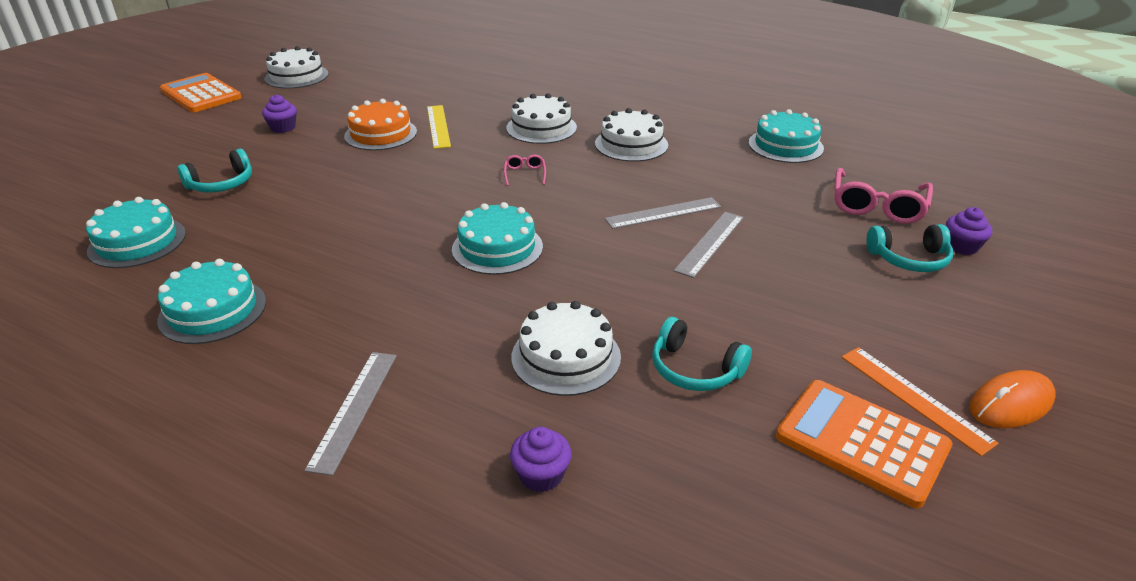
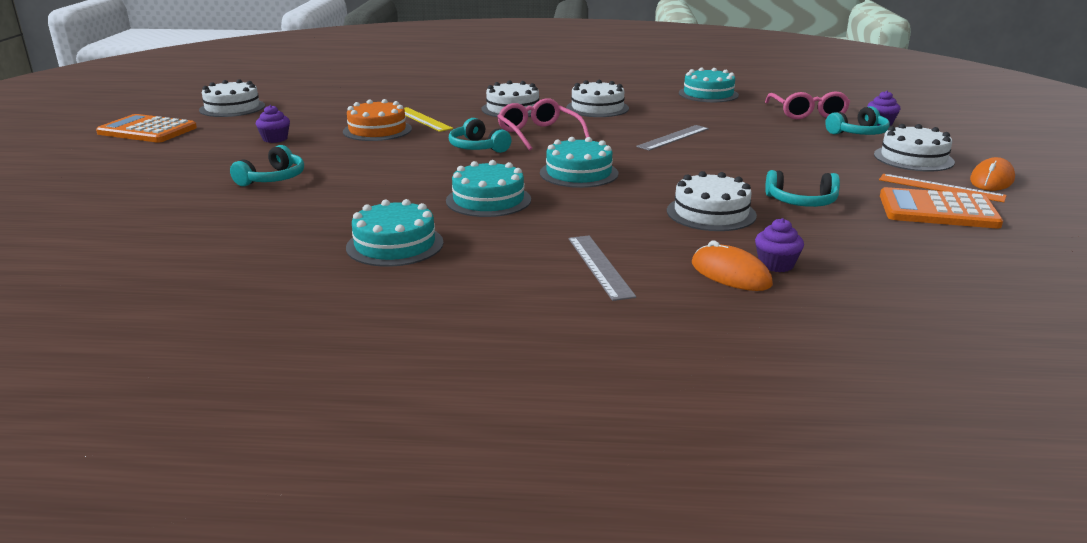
camera: 25 degrees left, 10 degrees down
turquoise cake [86,197,186,268] -> turquoise cake moved to [446,160,531,217]
pink glasses [504,154,546,186] -> pink glasses [497,98,590,151], size x2.08
grey ruler [674,212,744,278] -> none
none -> turquoise headphones [449,118,511,153]
none -> orange mouse [692,240,773,291]
none -> white cake [874,124,955,171]

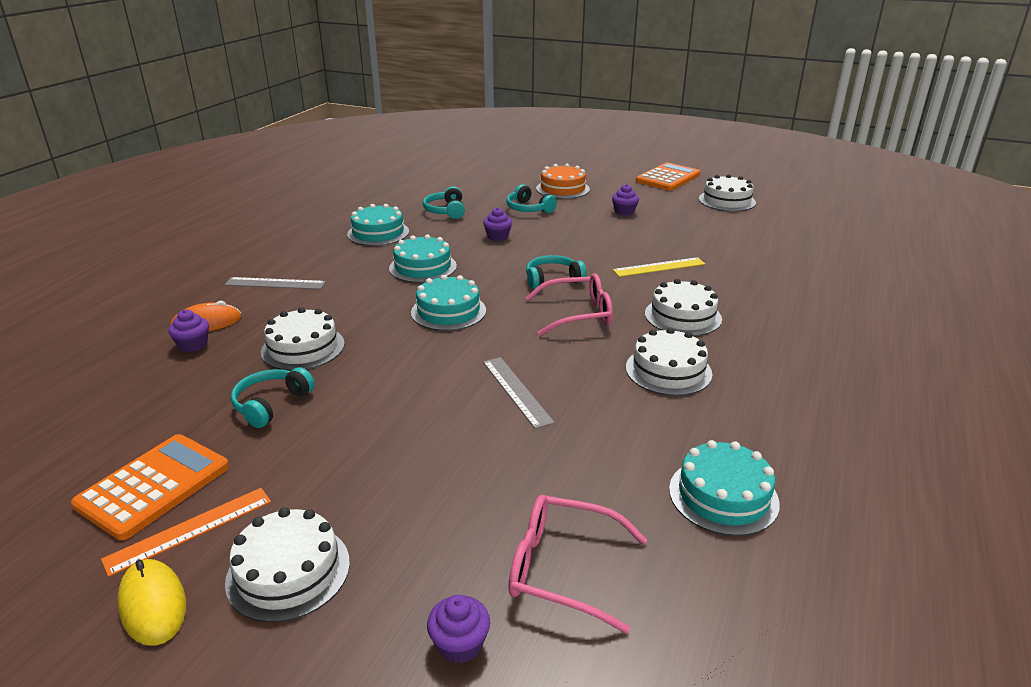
camera: 110 degrees right, 5 degrees up
orange cake [343,99,412,141] -> orange cake moved to [536,164,590,199]
turquoise headphones [825,106,890,135] -> turquoise headphones moved to [423,186,465,219]
orange mouse [970,157,1015,191] -> yellow mouse [117,559,186,646]
none -> purple cupcake [483,208,512,241]

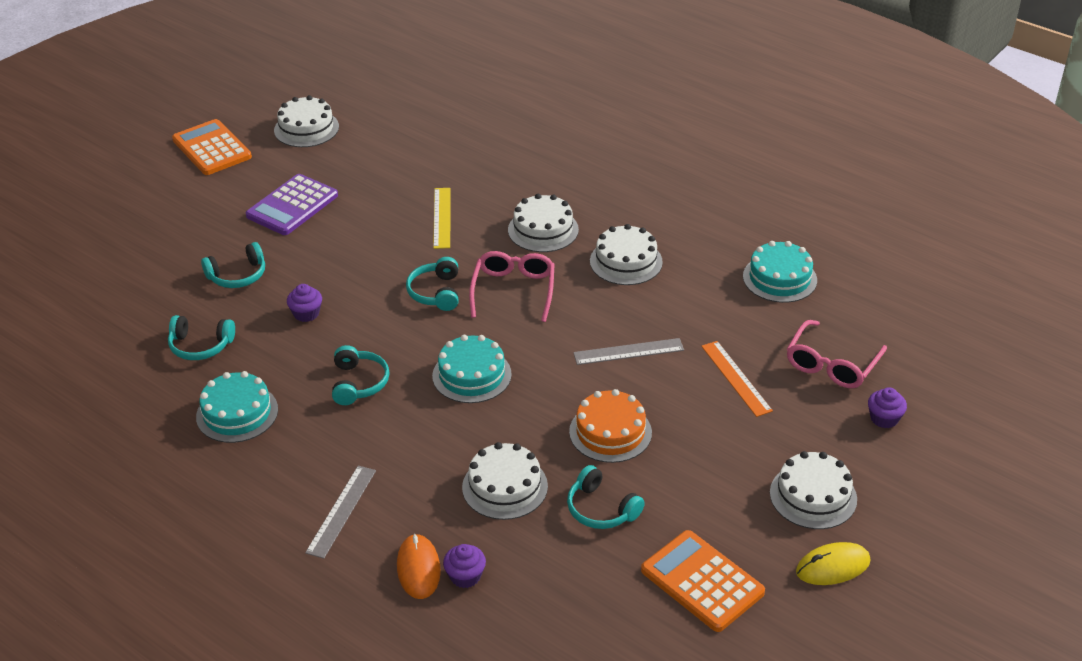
camera: 75 degrees left, 10 degrees up
orange ruler [101,488,271,577] -> orange ruler moved to [701,341,773,417]
turquoise cake [389,234,457,283] -> turquoise headphones [332,345,389,405]
orange cake [536,164,590,199] -> orange cake moved to [569,389,652,463]
purple cupcake [612,184,639,216] -> purple calculator [246,174,338,235]

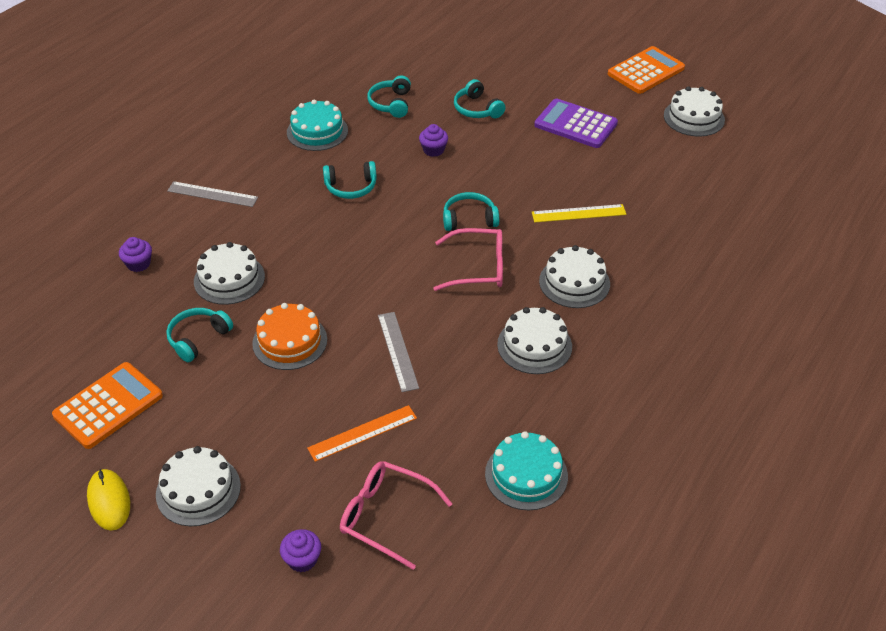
camera: 85 degrees right, 5 degrees up
orange mouse [397,534,441,599] -> none
turquoise cake [432,335,512,403] -> none

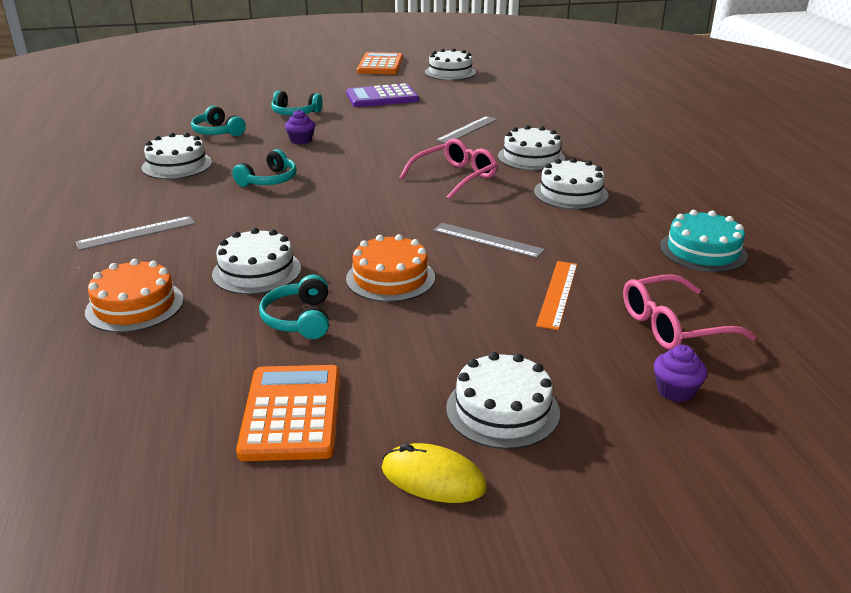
camera: 45 degrees left, 15 degrees down
purple cupcake [119,237,152,272] -> orange cake [85,259,184,333]
turquoise cake [287,99,348,151] -> white cake [141,133,212,179]
turquoise headphones [443,192,499,231] -> none
yellow ruler [532,204,626,223] -> grey ruler [436,116,498,144]

